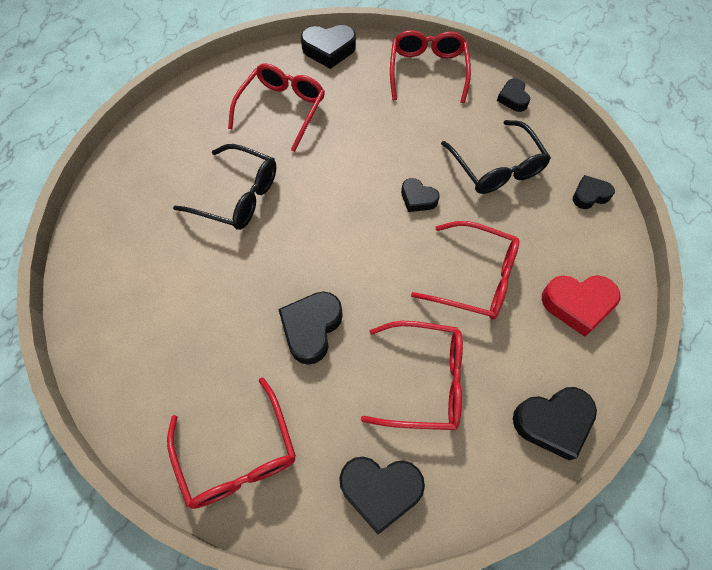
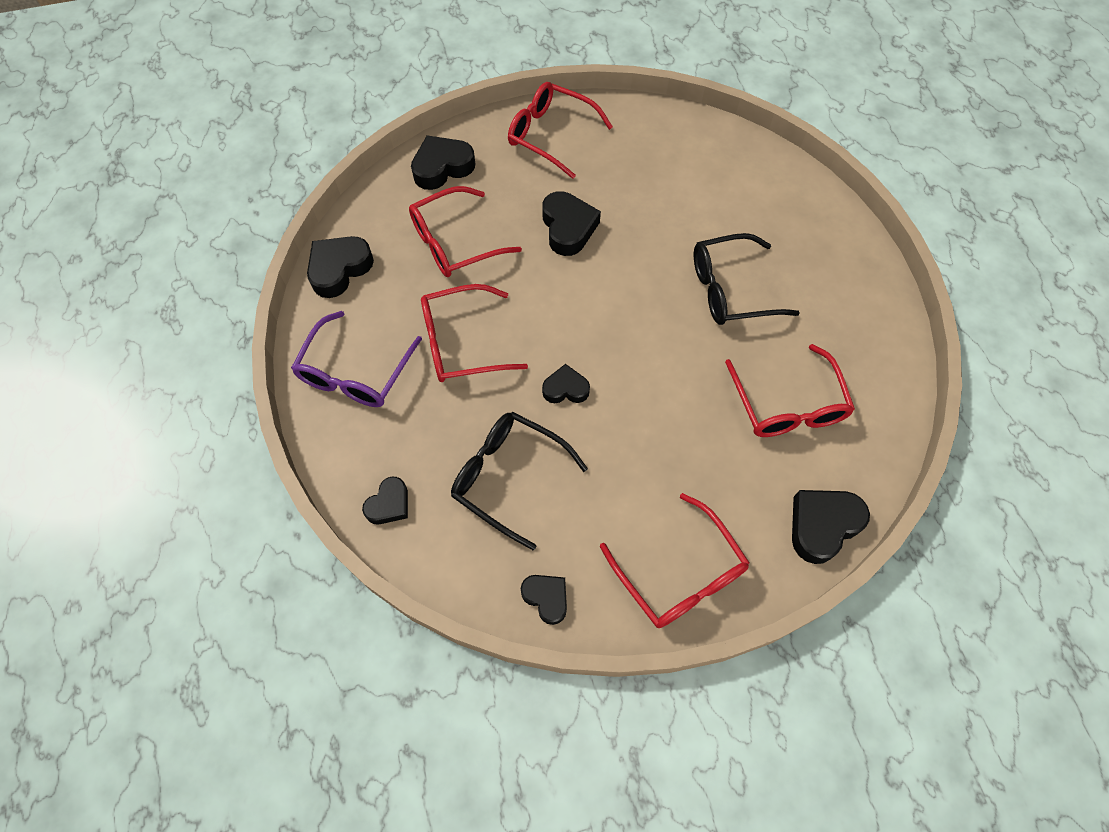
camera: 145 degrees right, 0 degrees up
red heart [542,275,620,337] -> purple glasses [291,311,422,407]

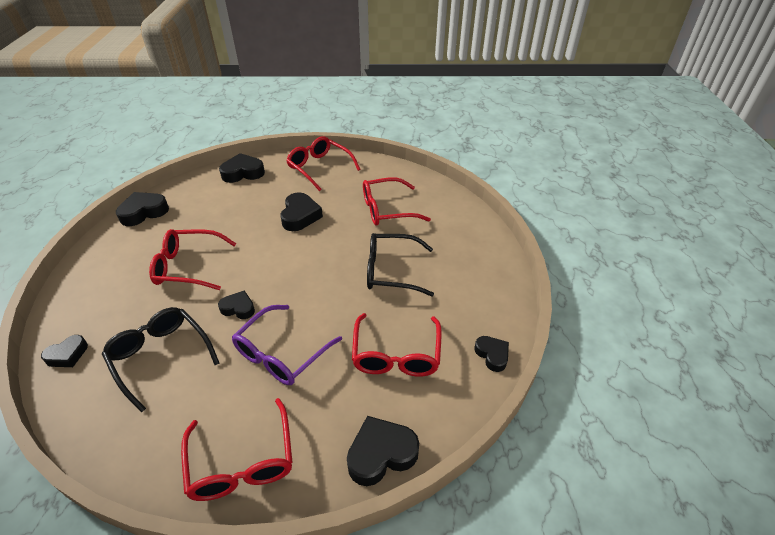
camera: 15 degrees right, 20 degrees down
purple glasses [291,311,422,407] -> purple glasses moved to [232,305,342,385]
red glasses [409,186,522,277] -> red glasses moved to [363,177,431,226]
black heart [521,575,567,625] -> black heart moved to [474,336,509,372]

